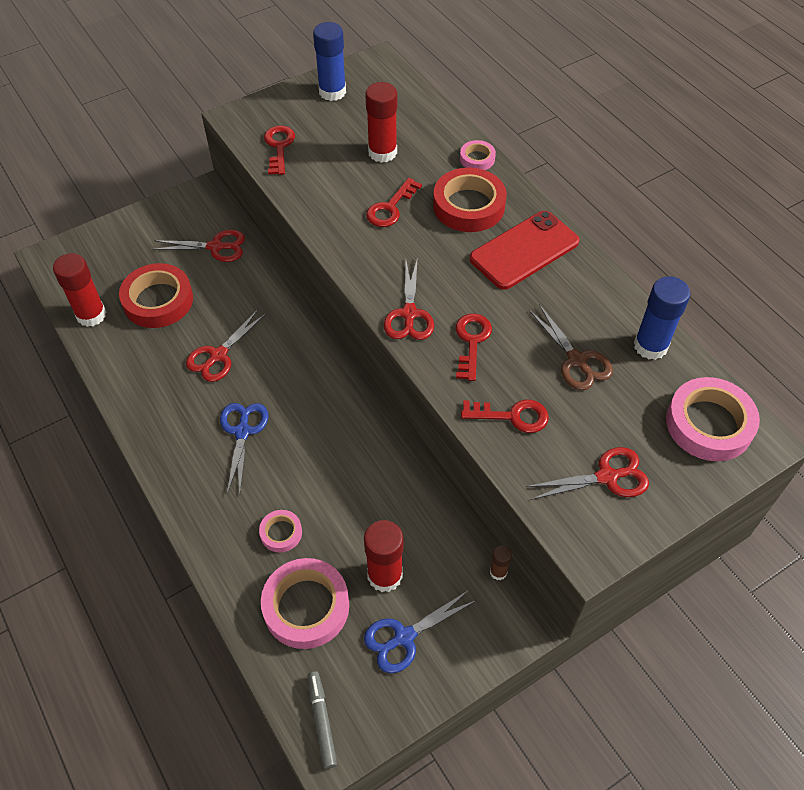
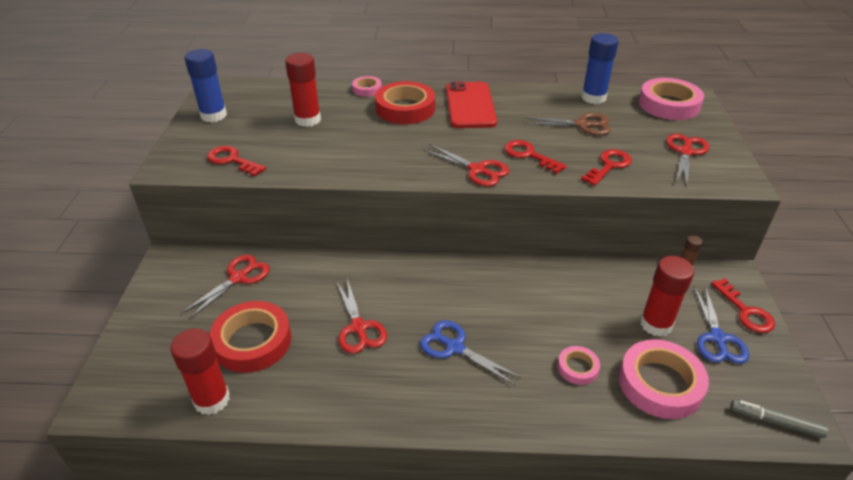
camera: 55 degrees left, 15 degrees down
red key [366,178,422,227] -> red key moved to [711,278,775,333]

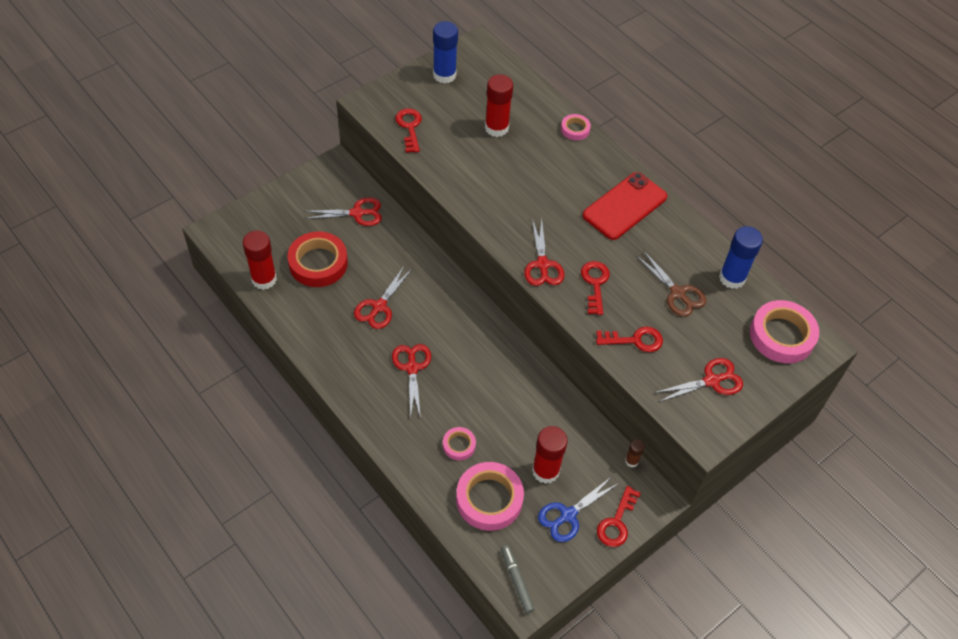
camera: 45 degrees right, 15 degrees up
red tape [375,81,435,124] -> none
blue scissors [420,320,521,385] -> red scissors [392,344,431,419]

